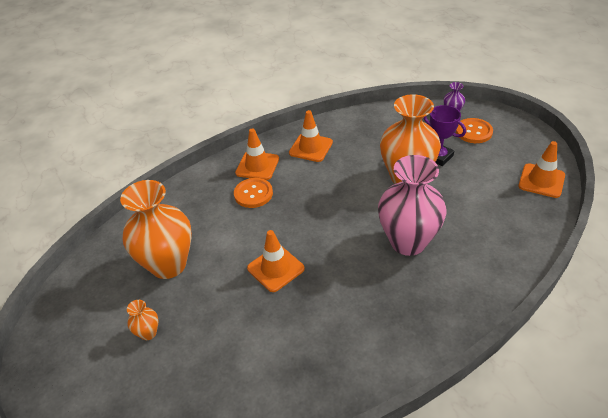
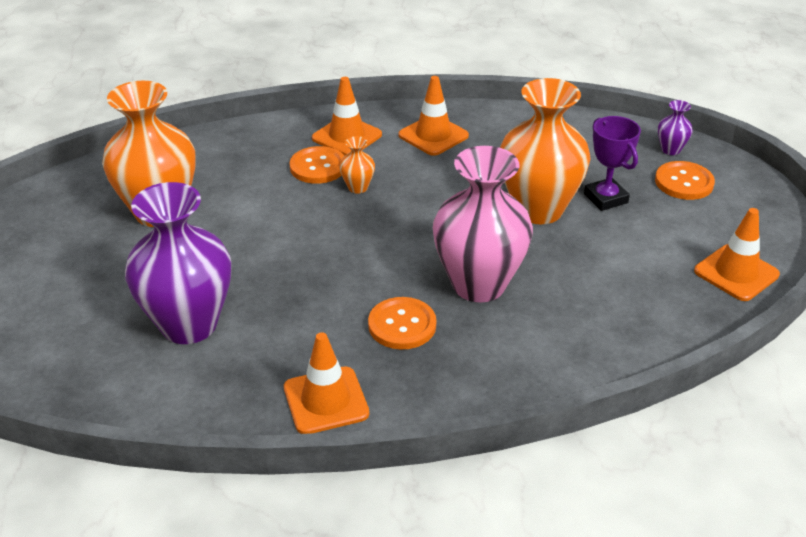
camera: 20 degrees right, 5 degrees down
orange vase [127,300,158,340] -> orange vase moved to [339,136,375,194]
orange traffic cone [247,230,305,292] -> orange traffic cone moved to [284,332,369,434]
none -> purple vase [125,182,231,344]
none -> orange button [368,297,436,349]

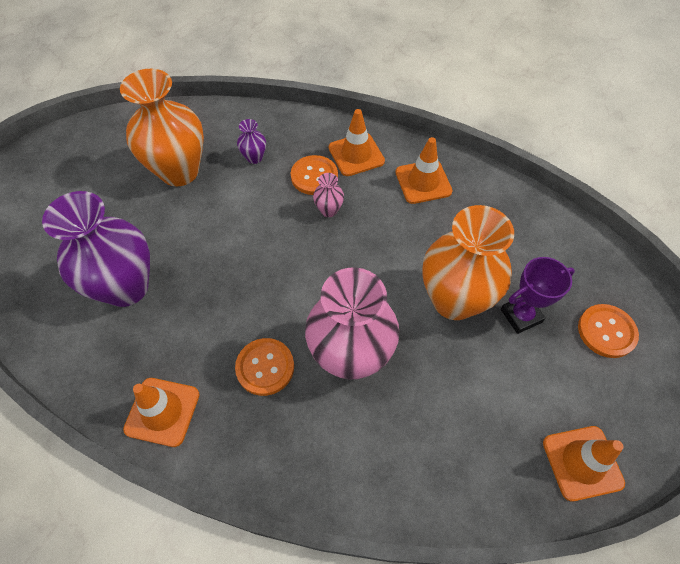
camera: 30 degrees right, 20 degrees up
orange vase [339,136,375,194] -> pink vase [313,173,344,217]
purple trophy [584,116,641,211] -> purple trophy turned 60 degrees clockwise [501,257,575,334]
purple vase [658,100,693,155] -> purple vase moved to [237,119,266,164]

